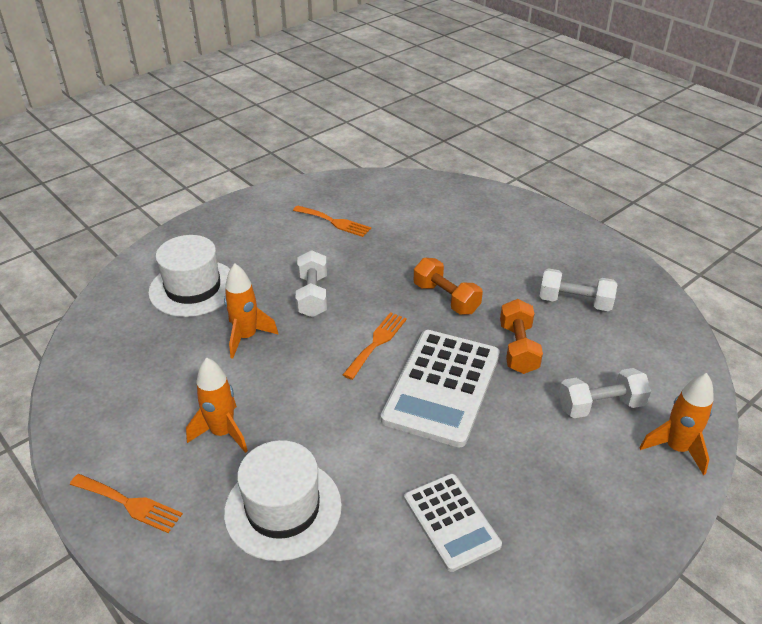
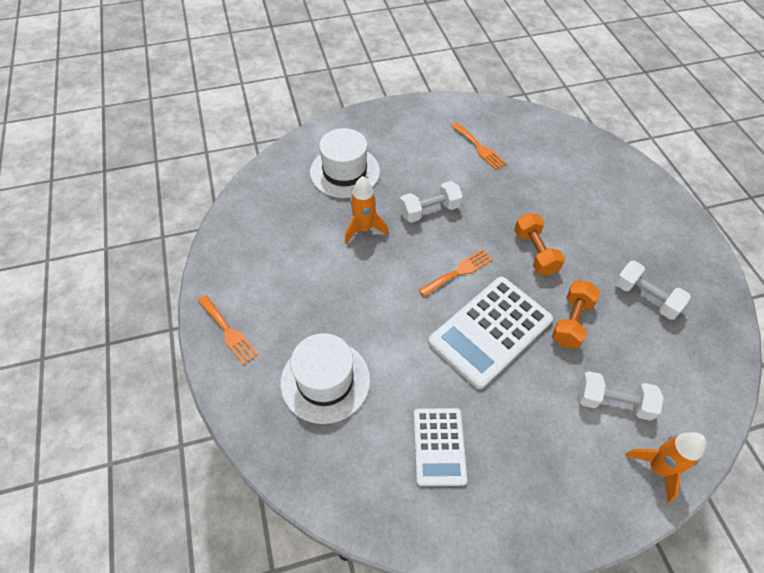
camera: 25 degrees right, 15 degrees up
orange rocket [186,358,248,453] -> none
white dumbbell [295,250,327,317] -> white dumbbell turned 45 degrees clockwise [400,181,463,223]

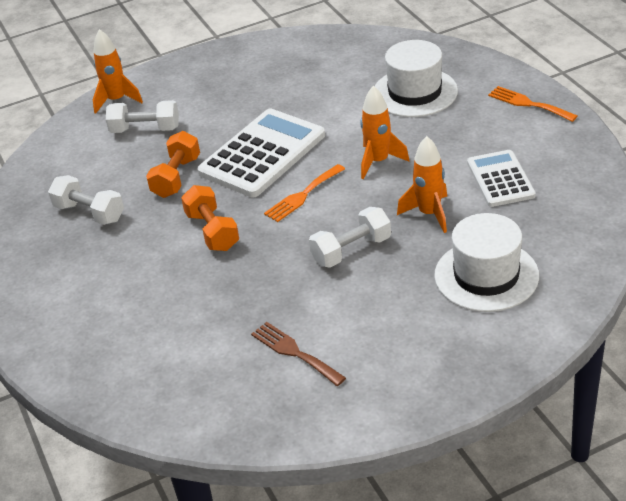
camera: 175 degrees right, 15 degrees down
white calculator [414,408,467,486] -> white calculator moved to [467,150,536,207]
orange fork [452,123,507,170] -> brown fork [251,322,346,386]
none -> orange rocket [360,85,410,179]

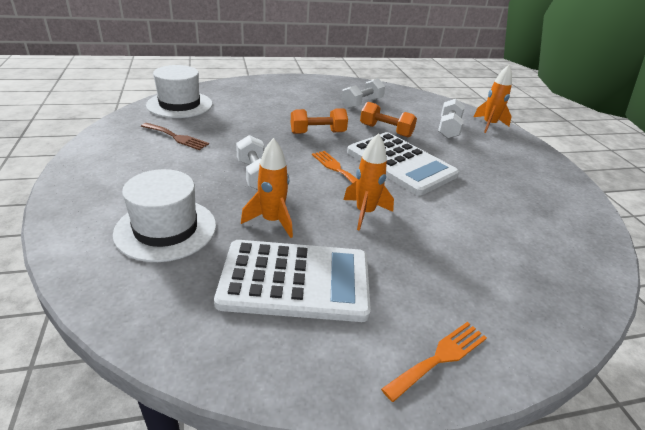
camera: 95 degrees right, 5 degrees down
brown fork [251,322,346,386] -> brown fork turned 60 degrees clockwise [141,123,209,150]
white hat [375,40,458,117] -> white hat moved to [146,65,213,118]
white calculator [467,150,536,207] -> white calculator [214,240,371,322], size x1.65

